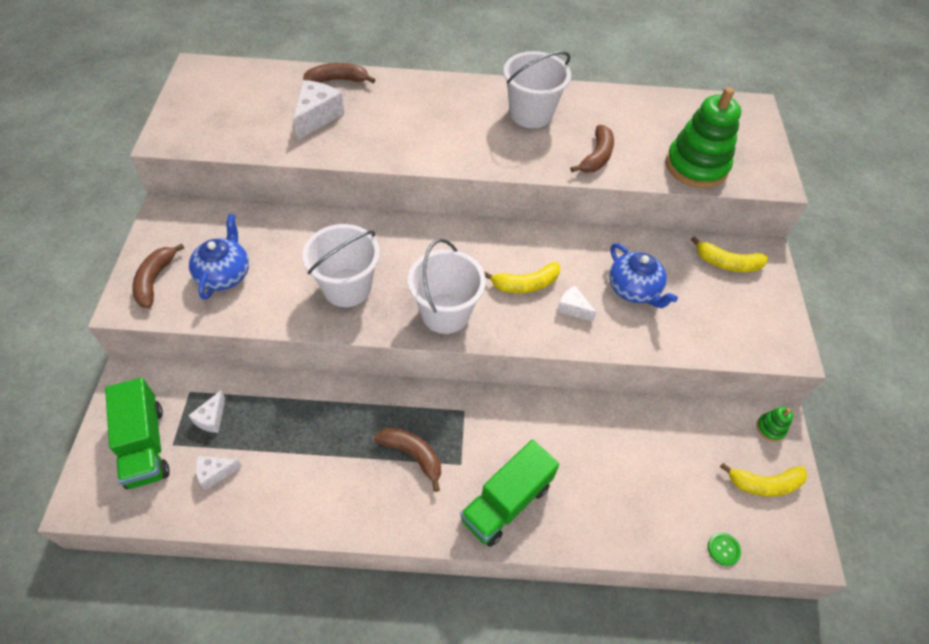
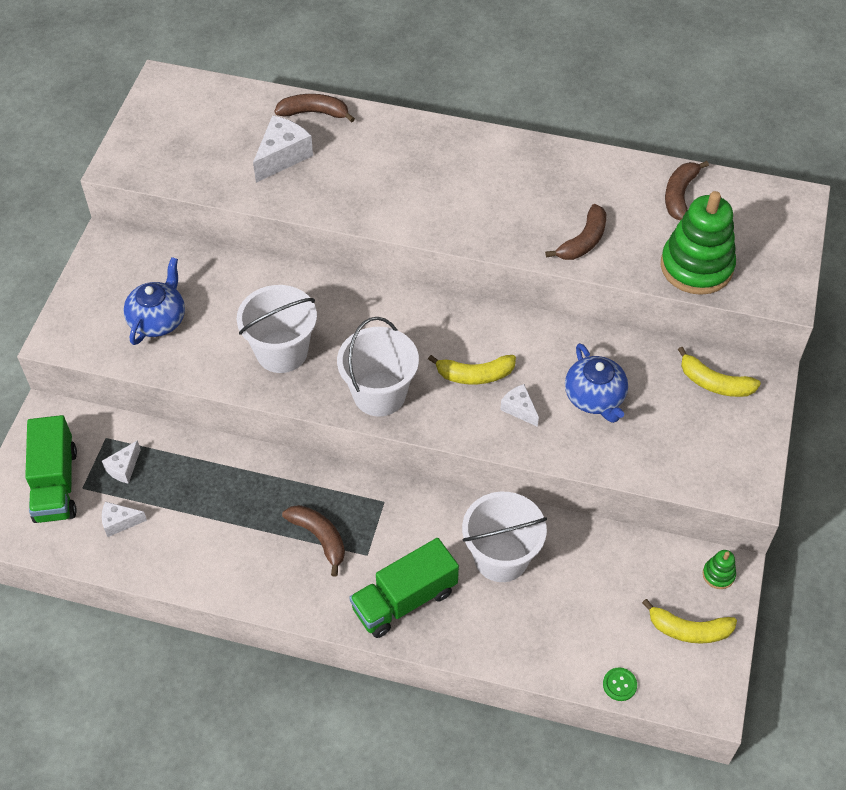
camera: 15 degrees right, 0 degrees up
brown banana [132,243,184,308] -> brown banana moved to [665,161,709,220]
white bucket [503,51,571,128] -> white bucket moved to [462,492,547,582]

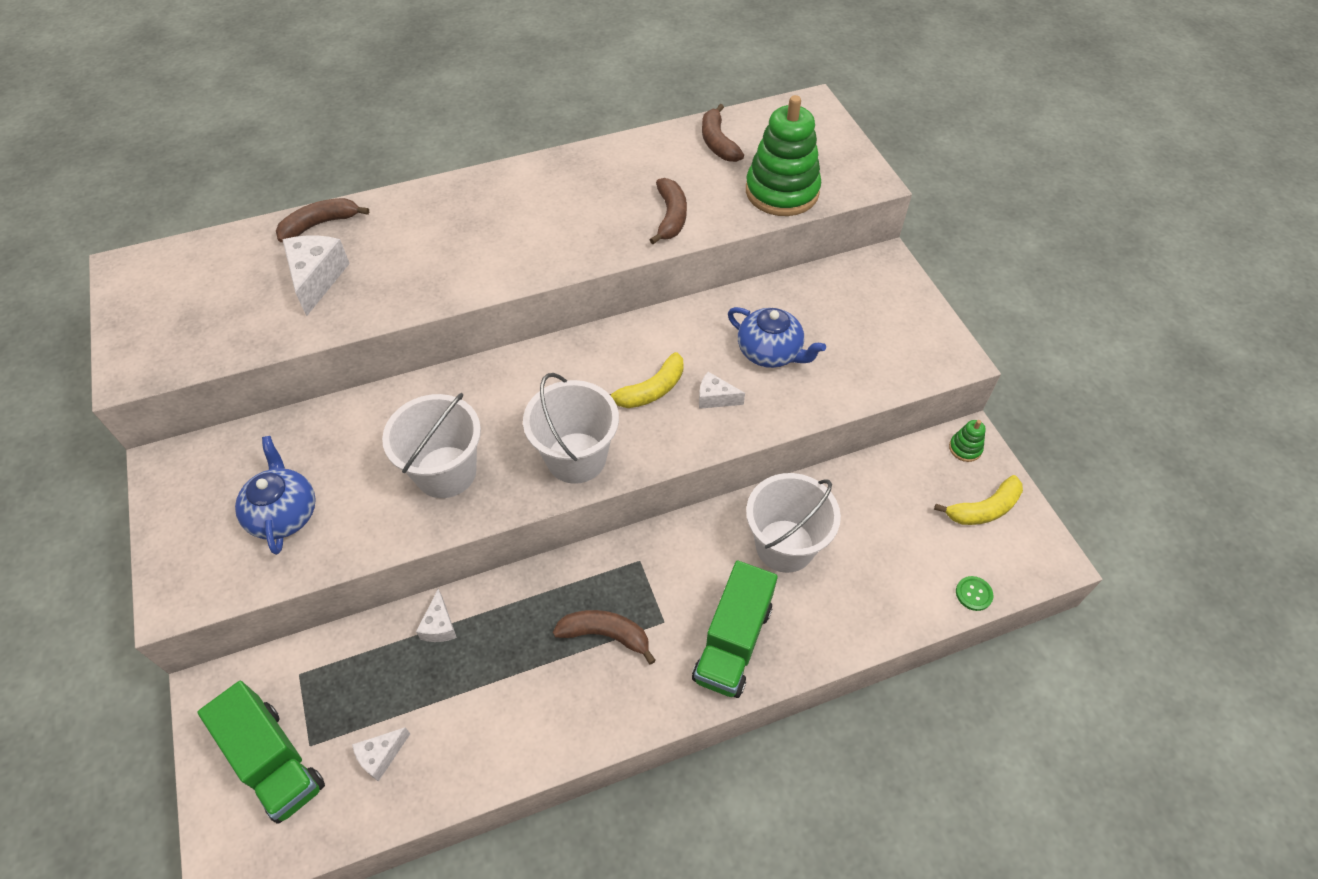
camera: 35 degrees left, 0 degrees up
white cheese [102,440,141,484] -> white cheese moved to [416,589,457,642]
yellow banana [678,347,761,397] -> none

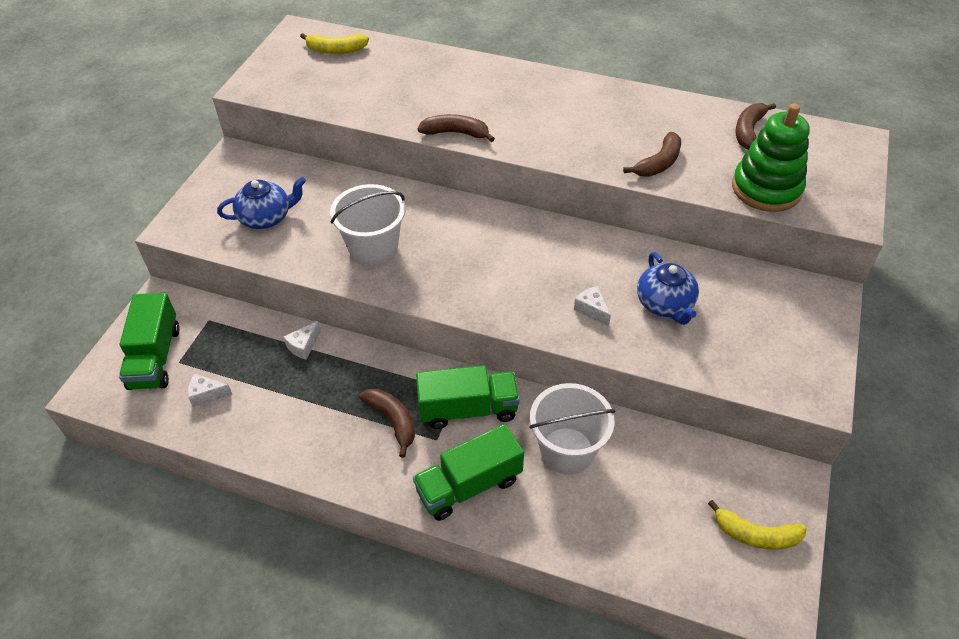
camera: 40 degrees right, 5 degrees down
blue teapot [235,436,315,555] -> blue teapot turned 45 degrees clockwise [217,177,306,229]
brown banana [276,198,369,242] -> brown banana moved to [418,114,495,142]
white cheese [282,236,350,316] -> none
white bucket [523,373,619,484] -> none
yellow banana [609,352,684,408] -> yellow banana moved to [300,33,369,54]
green stacking toy [949,420,986,462] -> none
green button [956,576,993,611] -> none
none -> green truck [416,366,520,429]

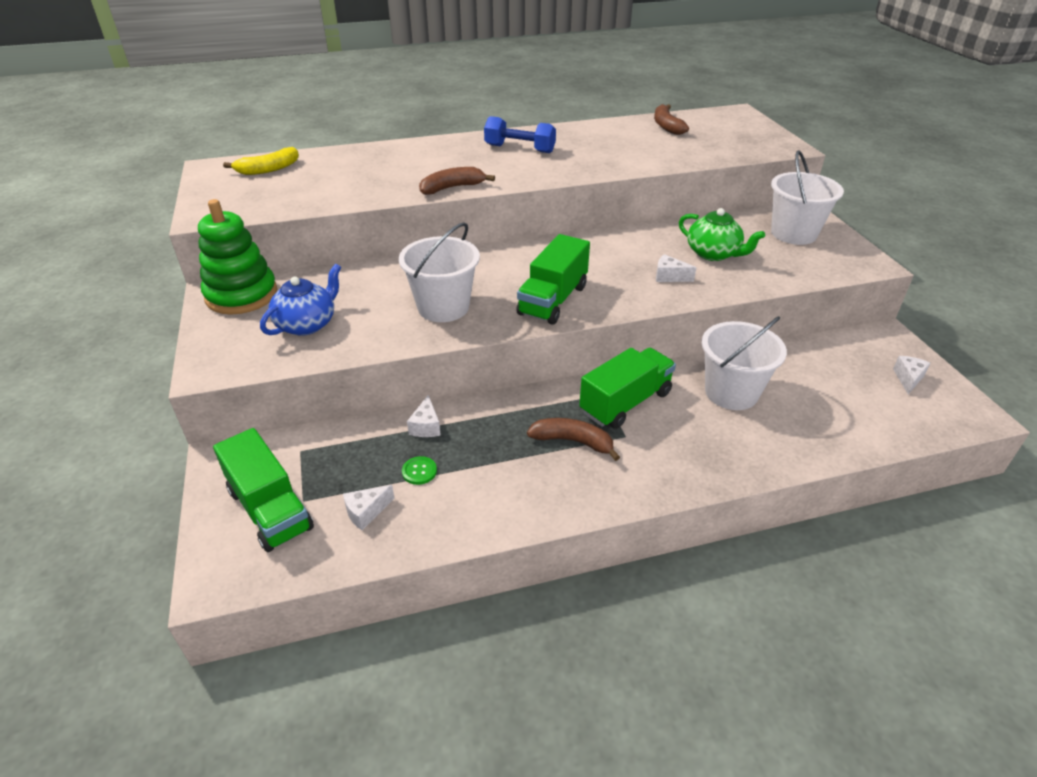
camera: 35 degrees left, 10 degrees down
green truck [413,424,524,521] -> green truck moved to [516,234,590,325]
brown banana [623,132,681,177] -> none
blue teapot [637,252,699,325] -> green teapot [679,208,765,261]
yellow banana [708,500,807,550] -> white cheese [893,356,931,394]
green stacking toy [732,104,810,212] -> green stacking toy moved to [198,199,277,315]
none -> green button [402,456,437,485]
none -> blue dumbbell [484,116,556,153]
none -> white bucket [771,150,844,245]

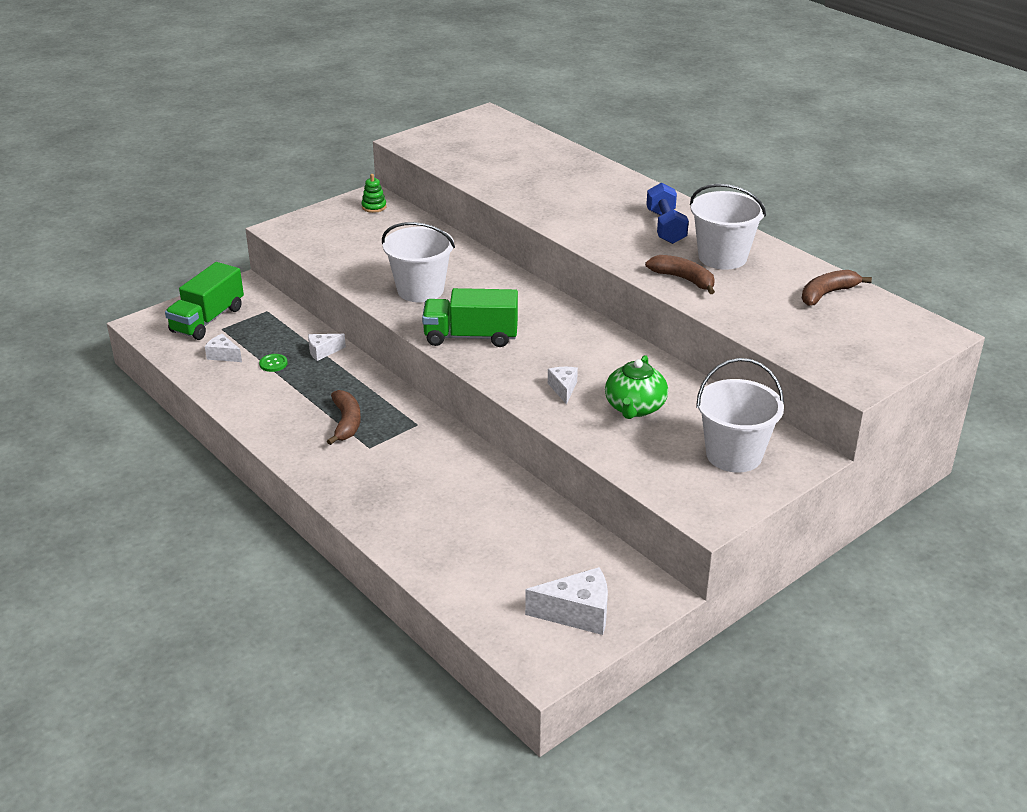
camera: 65 degrees right, 5 degrees down
green stacking toy [198,199,277,315] -> green stacking toy [362,174,387,213], size x0.42
yellow banana [223,147,299,175] -> none
blue teapot [260,264,341,336] -> none
brown banana [419,167,495,195] -> brown banana moved to [645,255,715,294]
green truck [579,348,676,429] -> none
white bucket [702,316,787,410] -> white bucket moved to [690,184,766,270]
white cheese [893,356,931,394] -> white cheese [525,567,608,635], size x1.73

